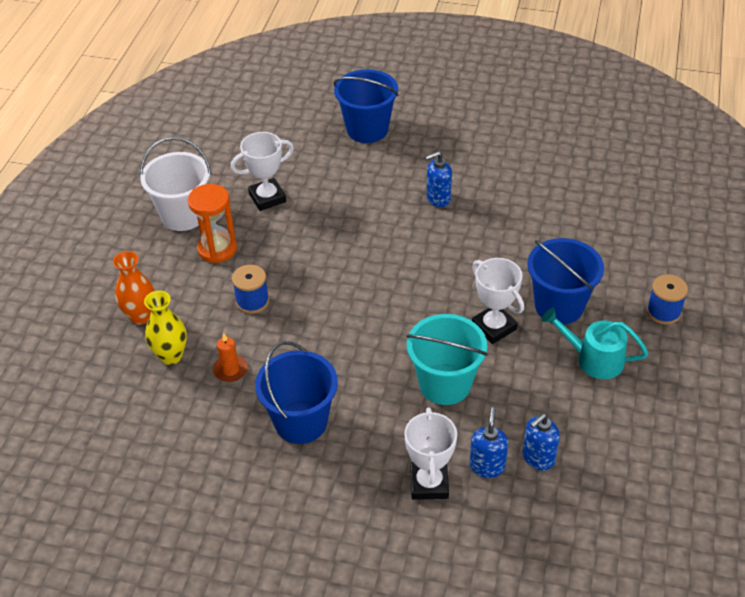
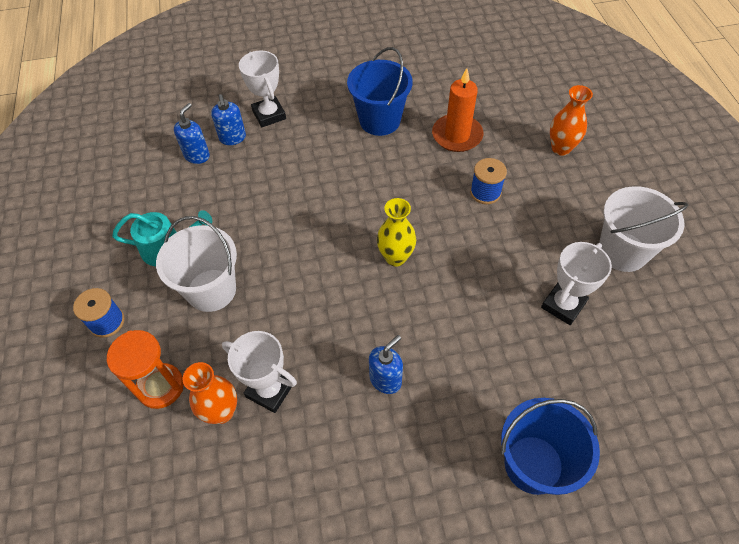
camera: 155 degrees right, 10 degrees up
yellow vase [144,291,187,365] -> yellow vase moved to [377,198,416,267]
orange hourglass [188,184,237,263] -> orange hourglass moved to [107,330,184,409]
orange candle [213,333,248,382] -> orange candle [432,68,483,152], size x1.77
turquoise bucket [406,314,488,405] -> none
white trophy [472,258,524,344] -> white trophy moved to [222,331,297,413]
blue bucket [527,238,604,324] -> white bucket [156,216,237,312]
none -> orange vase [183,362,237,424]

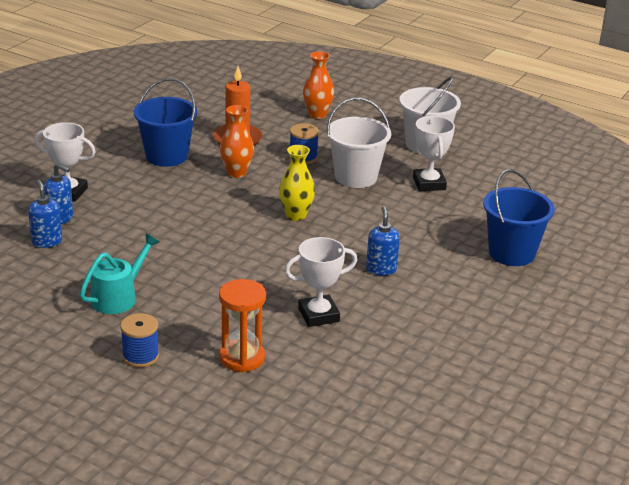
camera: 50 degrees left, 25 degrees down
white bucket [156,216,237,312] -> white bucket moved to [327,98,391,188]
orange vase [183,362,237,424] -> orange vase moved to [220,105,254,178]

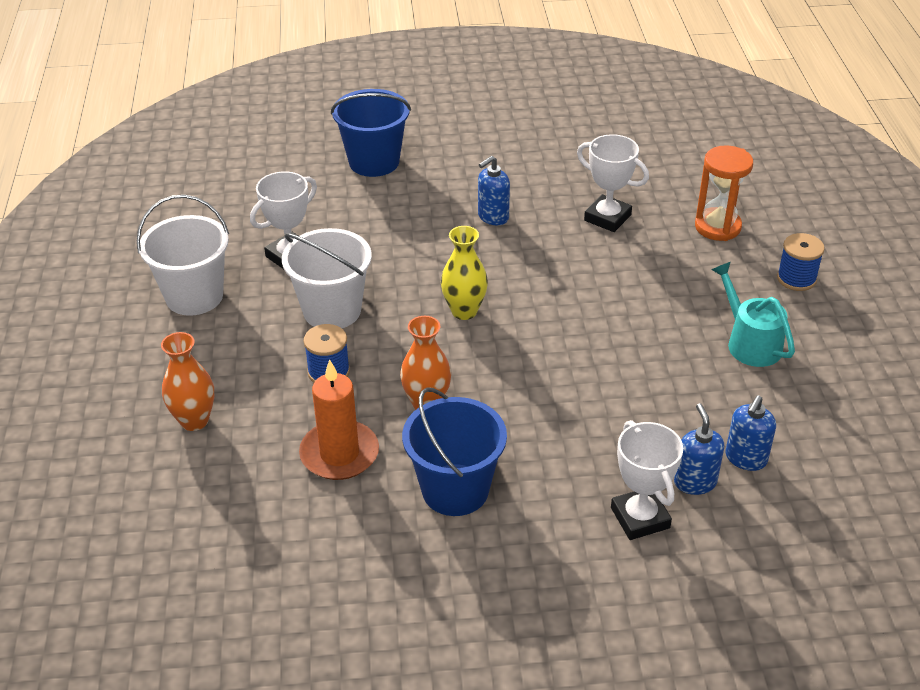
camera: 125 degrees left, 10 degrees up
turquoise watering can [80,233,160,314] -> turquoise watering can turned 60 degrees clockwise [711,262,795,367]

